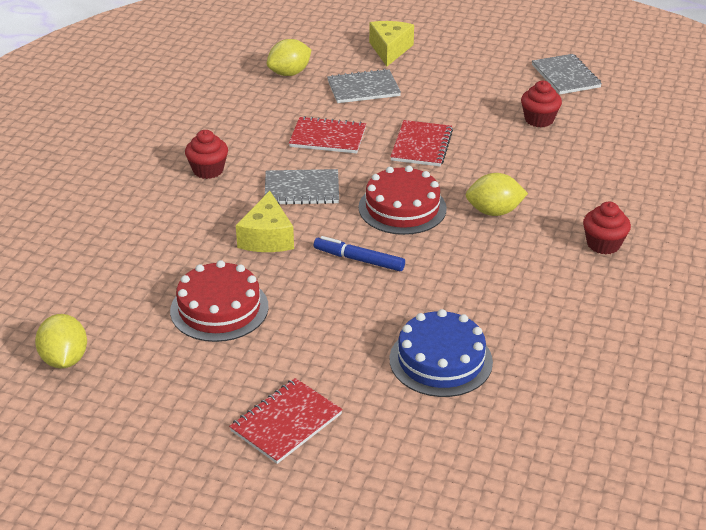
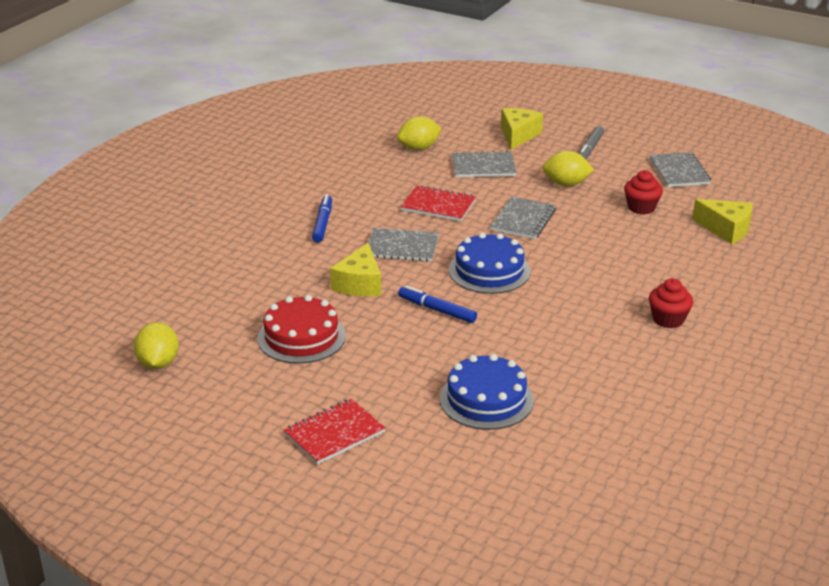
camera: 10 degrees right, 5 degrees down
red cupcake [185,130,228,179] -> blue marker [312,194,332,243]
red cake [358,166,447,235] -> blue cake [449,232,530,294]
red notebook [390,120,453,166] -> grey notebook [490,197,556,239]
yellow lemon [466,173,528,216] -> yellow lemon moved to [542,151,594,186]
none -> grey marker [578,126,604,159]
none -> yellow cheese [692,199,753,244]

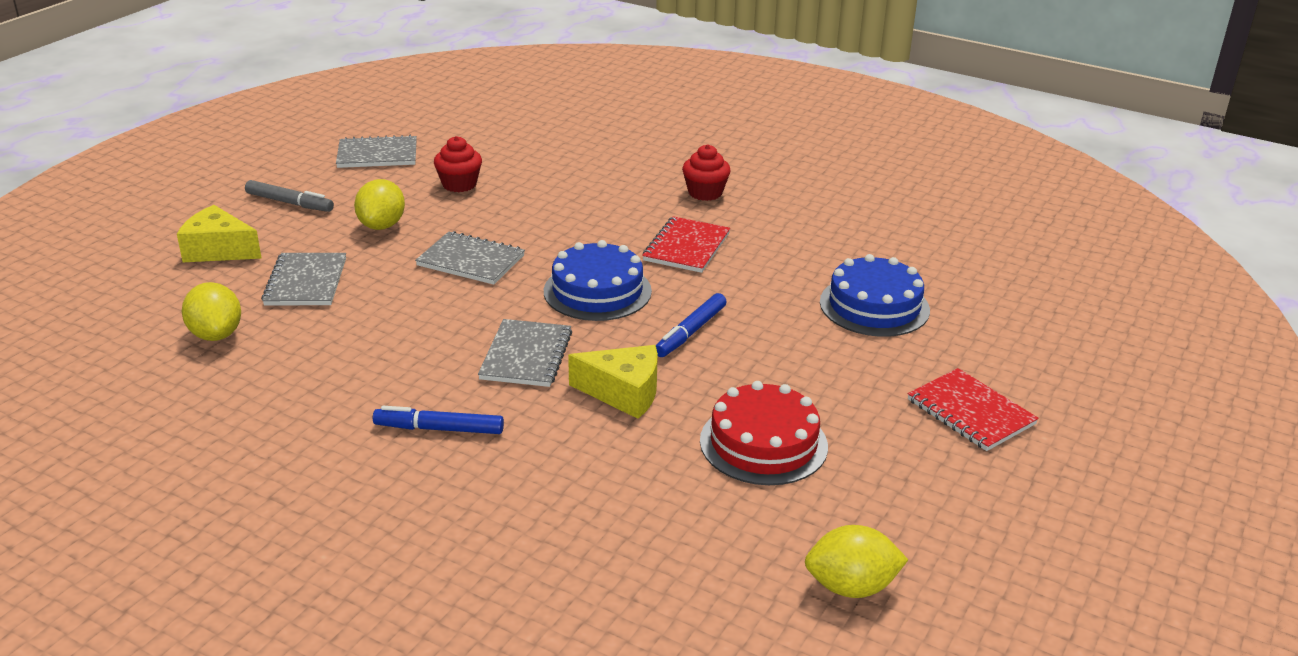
camera: 90 degrees left, 0 degrees up
red notebook [401,185,476,221] -> red notebook moved to [642,216,730,273]
yellow cheese [692,199,753,244] -> none

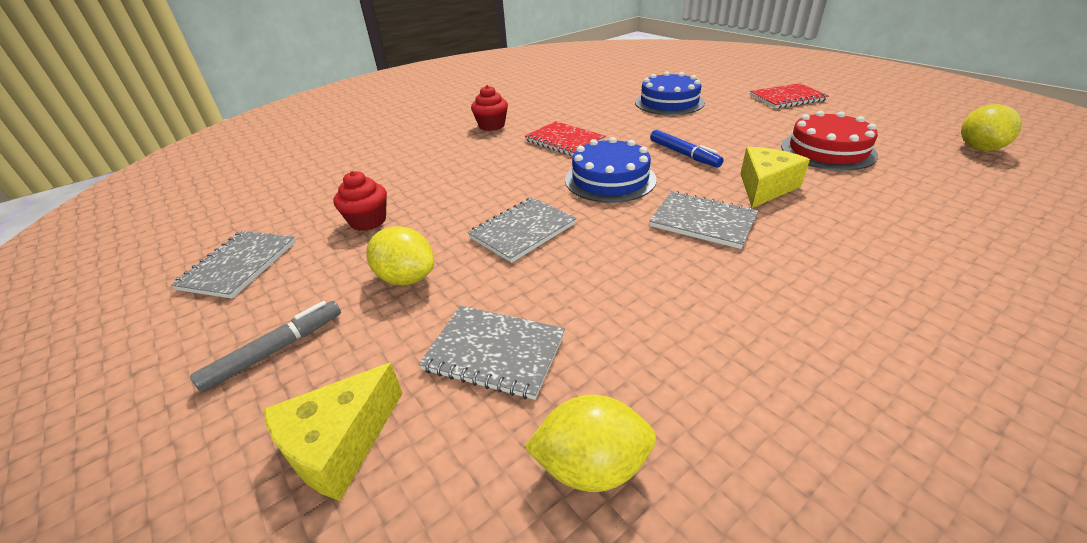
camera: 65 degrees left, 5 degrees up
blue marker [373,406,504,434] -> none

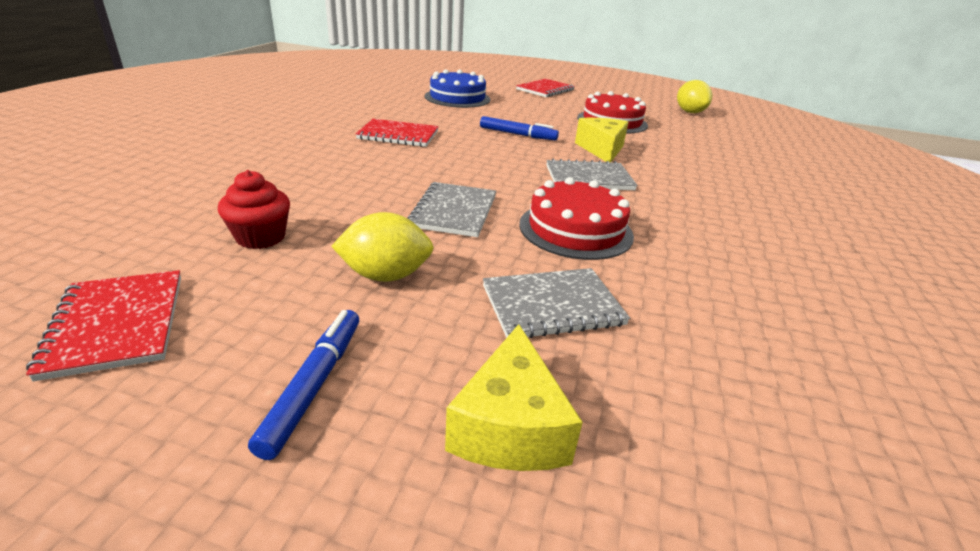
camera: 40 degrees left, 5 degrees down
grey notebook [171,231,296,299] -> red notebook [26,270,181,382]
grey marker [190,301,341,392] -> blue marker [248,310,359,460]
red cupcake [471,85,508,131] -> none
yellow lemon [524,395,656,492] -> none
blue cake [565,137,657,203] -> none
none -> red cake [519,177,634,260]

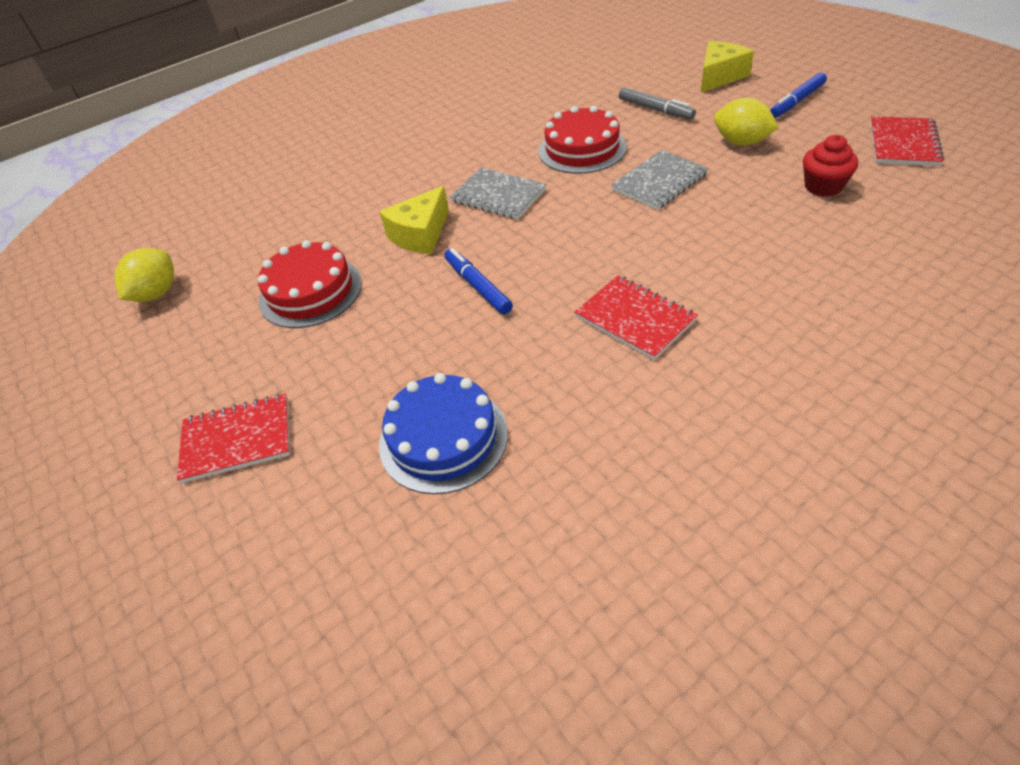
camera: 135 degrees left, 15 degrees up
grey notebook [483,268,630,338] -> grey marker [619,87,696,120]

